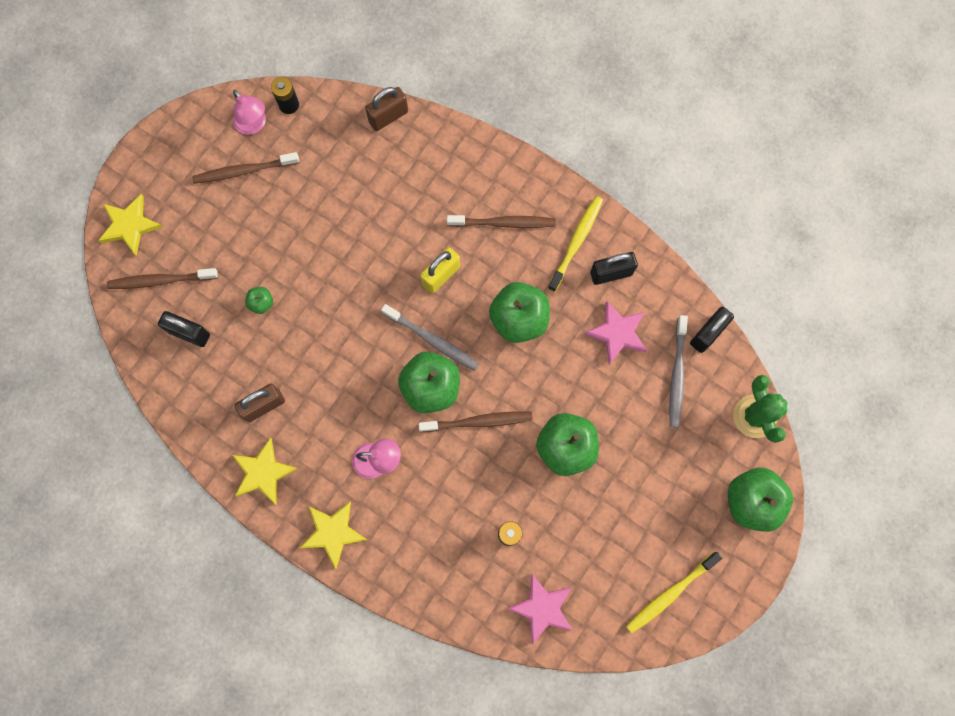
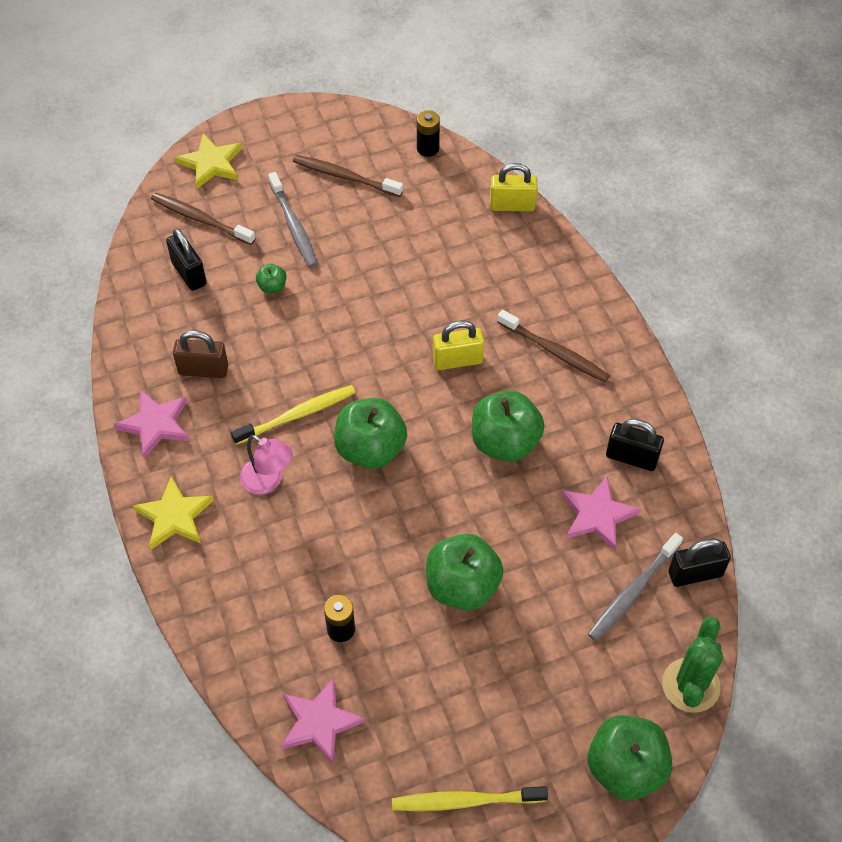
camera: 35 degrees right, 20 degrees down
yellow star [232,438,298,505] -> pink star [113,390,189,459]
pink lamp [233,90,266,135] -> none
brown padlock [365,87,408,131] -> yellow padlock [490,163,538,211]
grey toothbrush [381,304,479,371] -> grey toothbrush moved to [268,172,318,267]
brown toothbrush [418,411,532,432] -> none
yellow toothbrush [548,196,603,292] -> yellow toothbrush moved to [231,385,356,445]

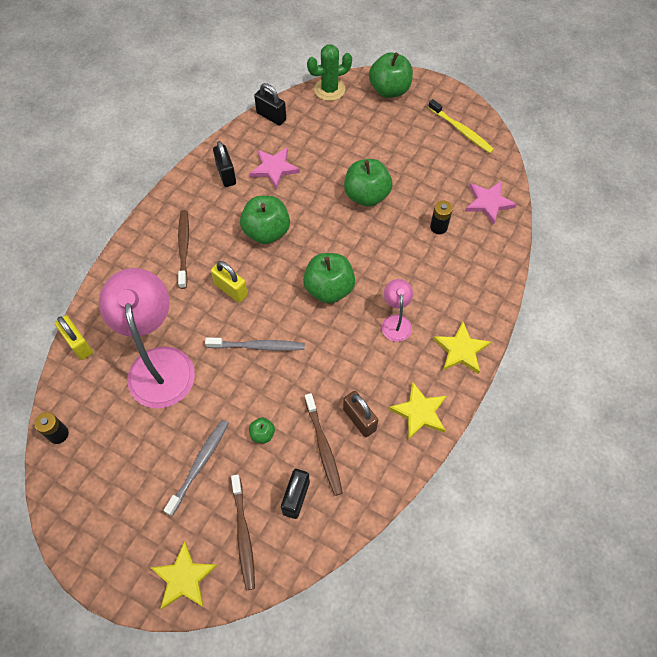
camera: 130 degrees left, 5 degrees up
pink star [113,390,189,459] -> yellow star [389,382,447,440]
yellow toothbrush [231,385,356,445] -> none
brown toothbrush [293,155,403,197] -> brown toothbrush moved to [305,393,343,496]
grey toothbrush [588,533,683,641] -> grey toothbrush moved to [205,337,305,351]
none -> pink lamp [99,268,195,408]

